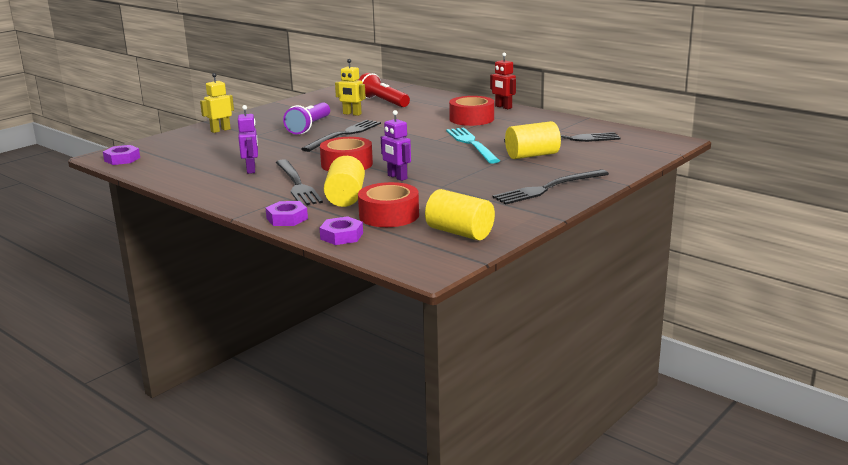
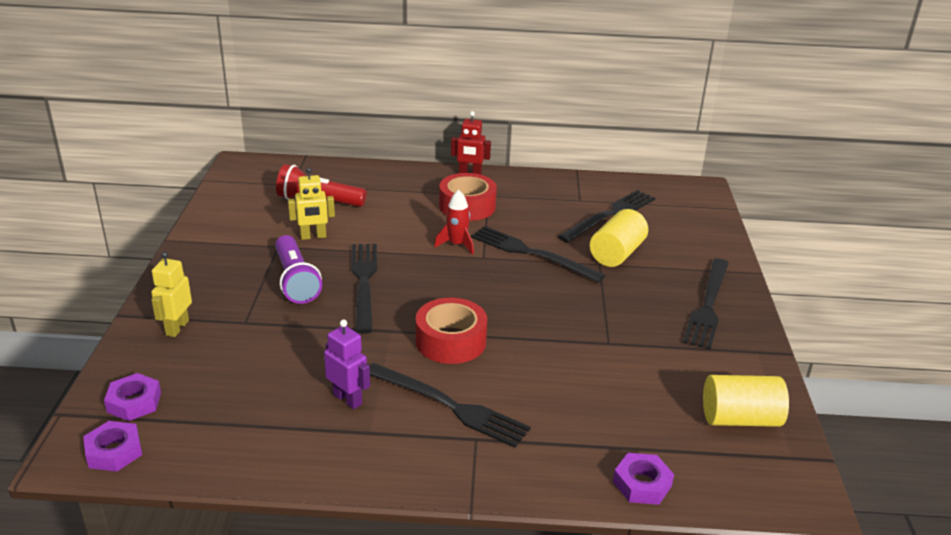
camera: 40 degrees left, 10 degrees up
purple nut [266,201,308,226] -> purple nut moved to [104,373,161,421]
yellow cylinder [324,156,365,207] -> none
red tape [358,182,419,227] -> none
purple robot [381,110,411,181] -> none
turquoise fork [446,128,500,164] -> black fork [471,226,606,283]
none -> red rocket [434,190,474,255]

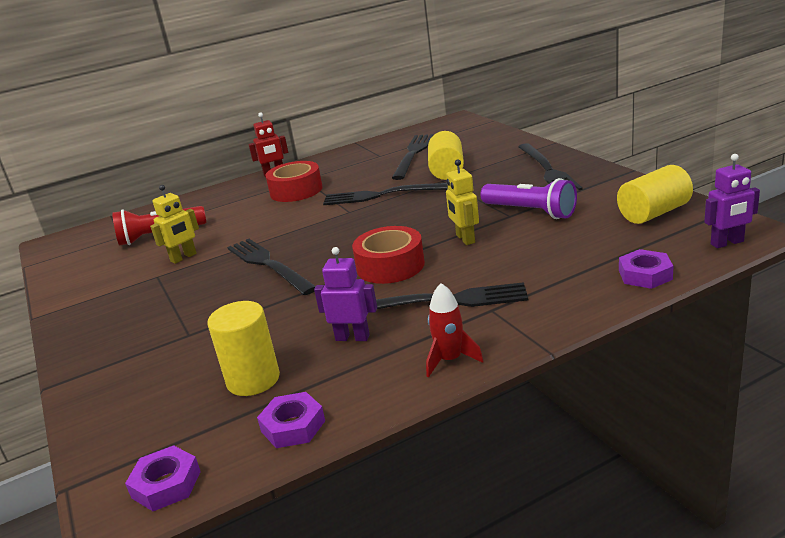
camera: 25 degrees left, 5 degrees down
purple nut [104,373,161,421] -> purple nut moved to [257,392,325,448]
yellow robot [151,251,192,337] -> yellow robot moved to [446,159,479,245]
purple flashlight [275,235,322,304] -> purple flashlight moved to [481,178,577,219]
red rocket [434,190,474,255] -> red rocket moved to [426,283,484,377]
none -> yellow cylinder [208,301,280,396]
none -> purple robot [704,154,760,248]

